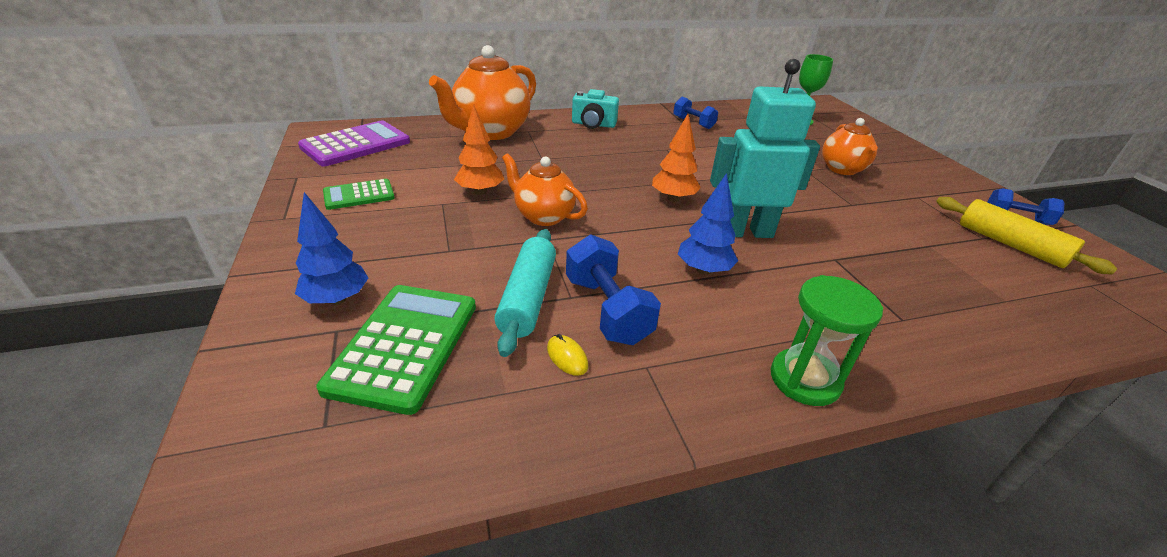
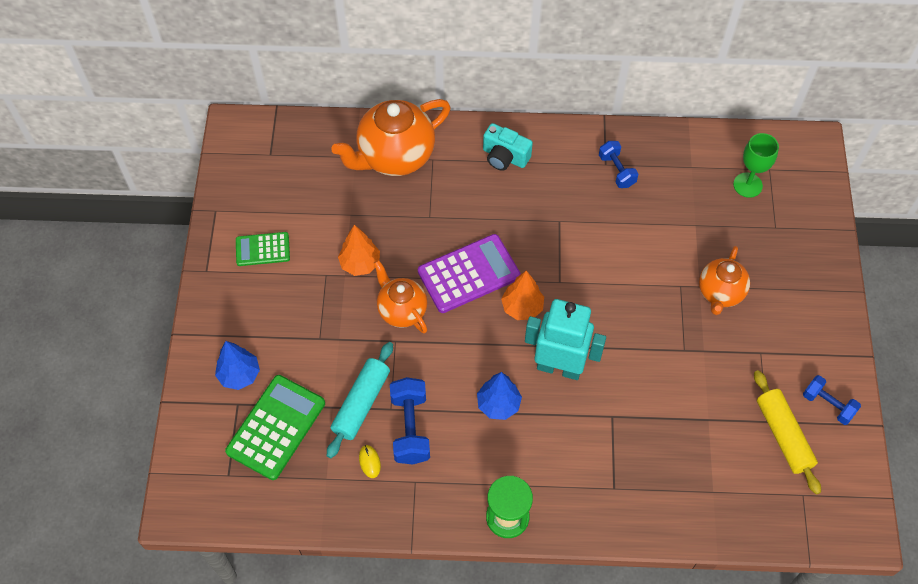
camera: 20 degrees right, 25 degrees up
purple calculator [298,120,410,166] -> purple calculator moved to [418,234,521,313]

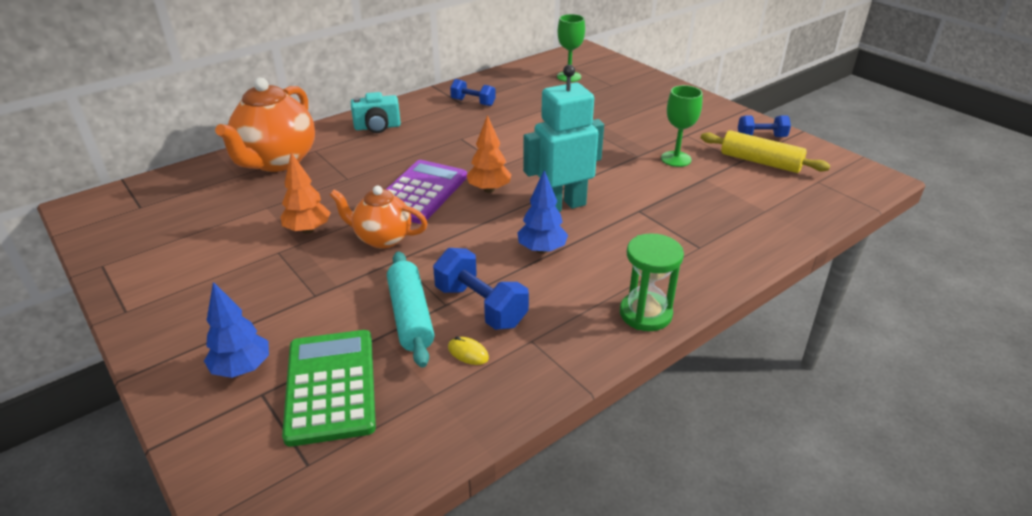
camera: 40 degrees left, 25 degrees down
green calculator [236,232,290,266] -> none
orange teapot [699,246,750,315] -> none
none -> green goblet [661,85,703,167]

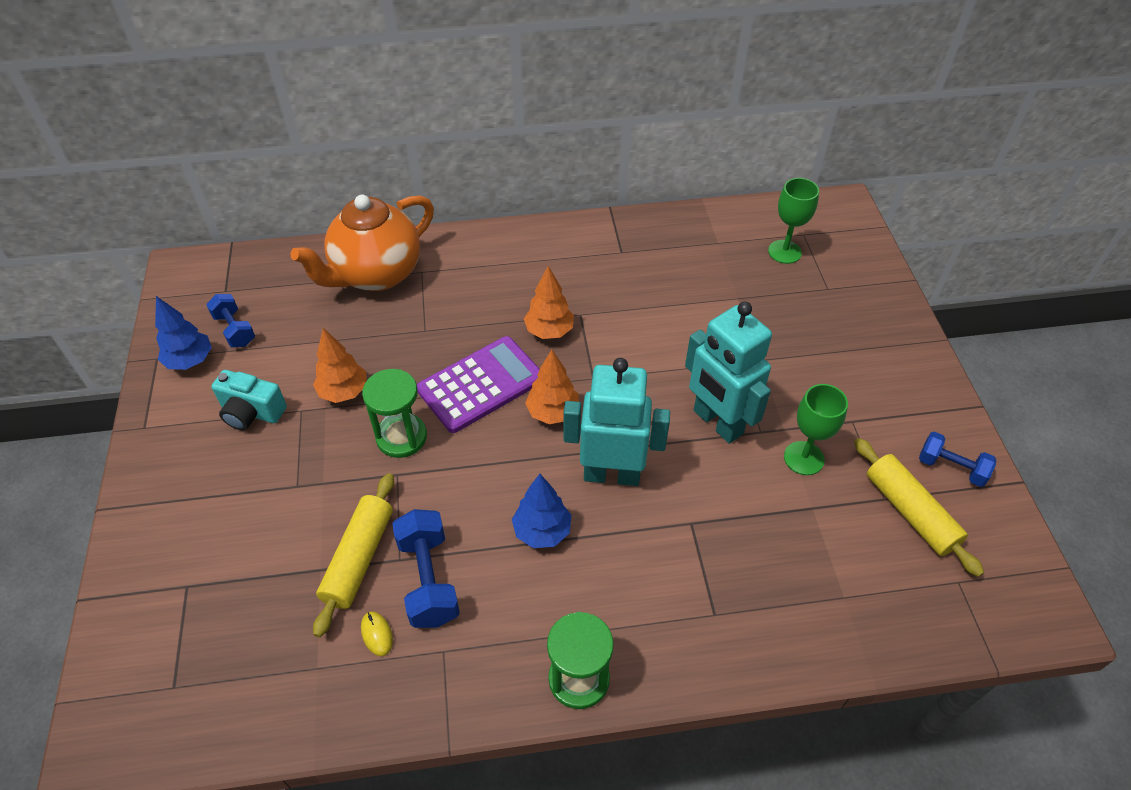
camera: 30 degrees right, 15 degrees up
blue tree [204,282,269,378] -> blue tree moved to [155,296,212,370]
green calculator [282,330,376,447] -> none
orange teapot [330,186,428,249] -> green hourglass [362,369,427,458]
turquoise camera [351,92,401,133] -> turquoise camera moved to [212,370,287,430]
turquoise rolling pin [387,251,435,368] -> yellow rolling pin [313,473,394,637]
blue dumbbell [450,79,496,106] -> blue dumbbell moved to [206,294,255,347]
none -> orange tree [524,266,574,339]
none -> turquoise robot [685,302,772,444]

